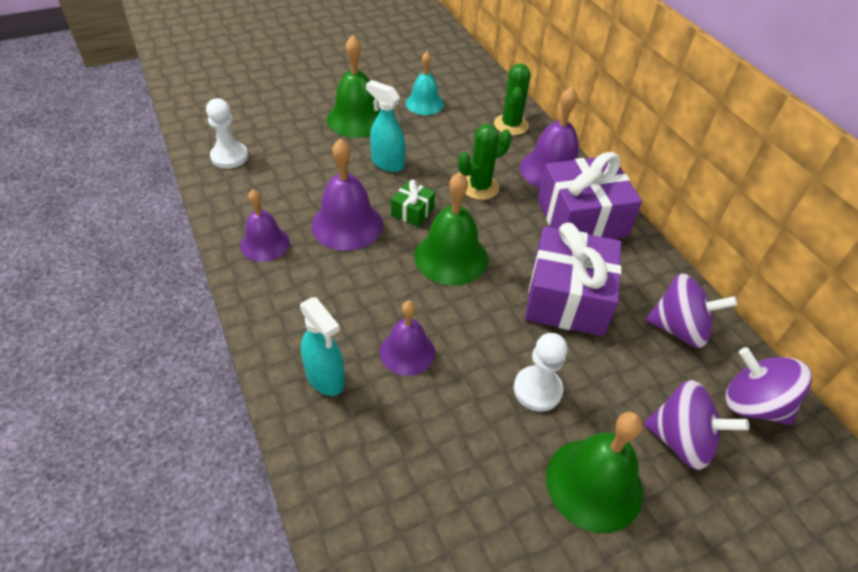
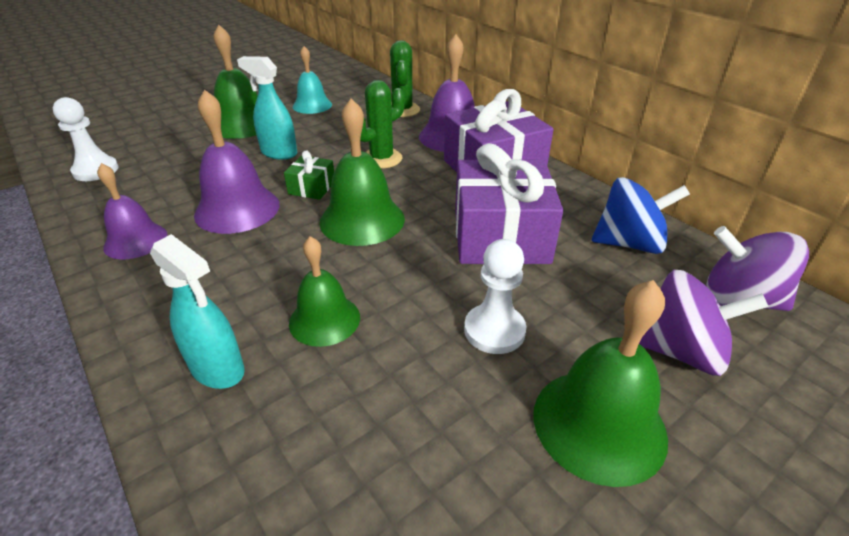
camera: 10 degrees left, 10 degrees down
purple bell [380,301,435,376] -> green bell [289,236,360,347]
purple spinning top [646,273,738,348] -> blue spinning top [592,177,690,254]

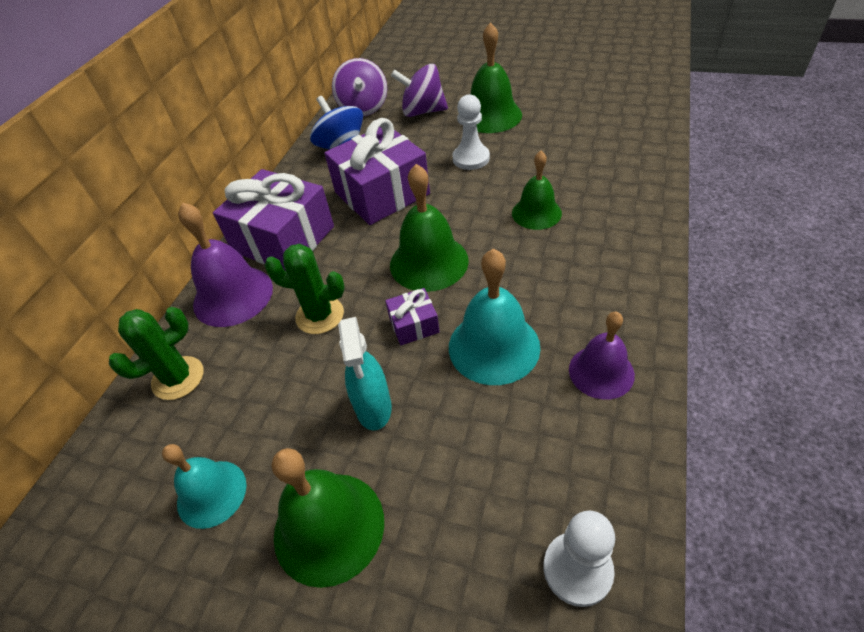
camera: 120 degrees left, 10 degrees up
turquoise spray bottle [150,234,245,389] -> none
purple bell [194,89,280,234] -> turquoise bell [449,248,540,385]
green gift [284,150,334,200] -> purple gift [385,288,440,345]
purple spinning top [639,270,769,376] -> purple spinning top turned 60 degrees counterclockwise [391,64,448,117]

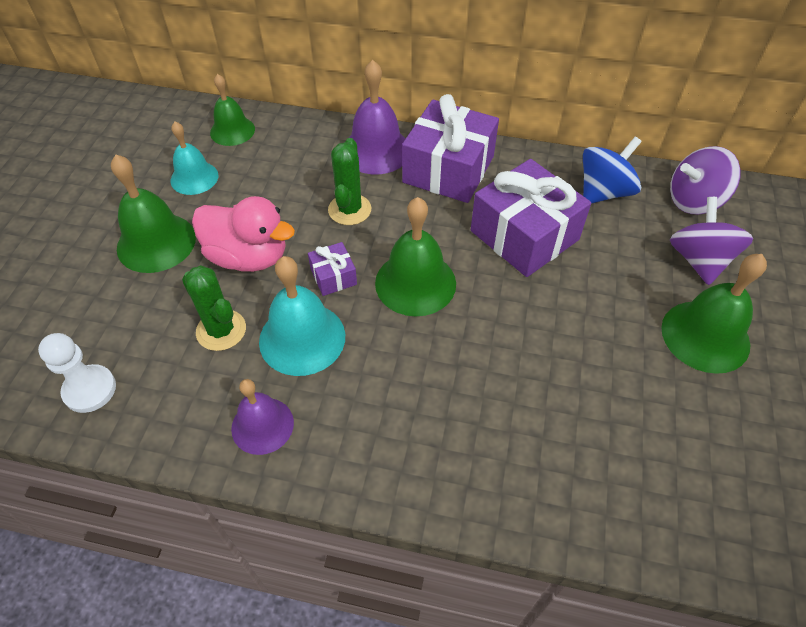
camera: 80 degrees right, 5 degrees up
green cactus [109,307,204,400] -> green cactus moved to [182,265,246,351]
turquoise spray bottle [338,317,392,430] -> pink duck [192,196,295,272]
white pawn [453,94,490,170] -> none
green bell [512,151,562,230] -> green bell moved to [210,74,255,146]

